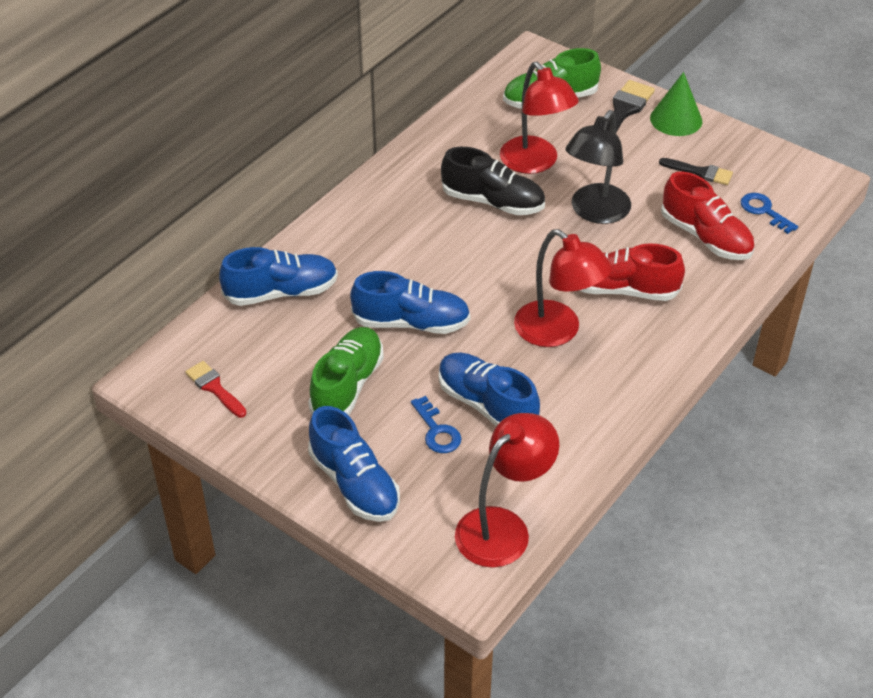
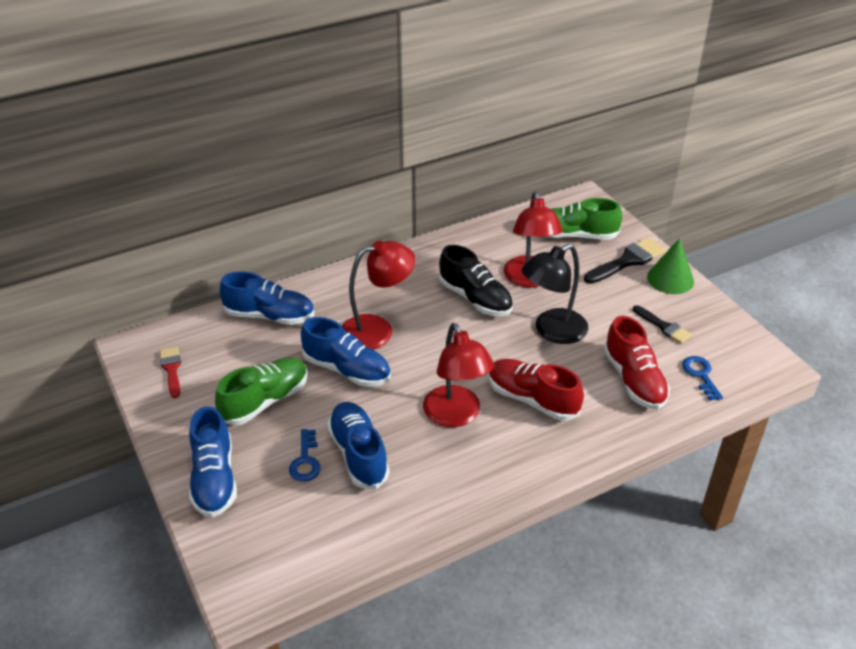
camera: 25 degrees right, 5 degrees down
red lamp [455,413,559,568] -> red lamp moved to [342,241,415,350]

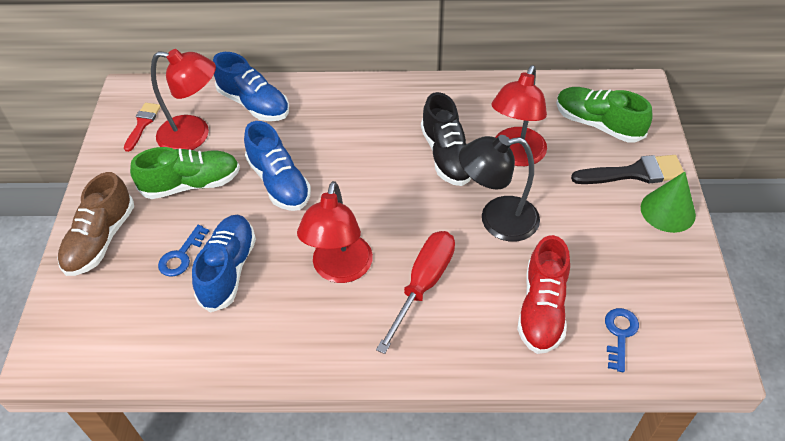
camera: 30 degrees right, 10 degrees up
blue shoe [189,406,237,518] -> brown shoe [57,172,134,276]
red lamp [342,241,415,350] -> red lamp moved to [151,49,216,150]
red shoe [488,359,584,421] -> red screwdriver [376,231,455,354]
black brush [633,305,692,344] -> none

